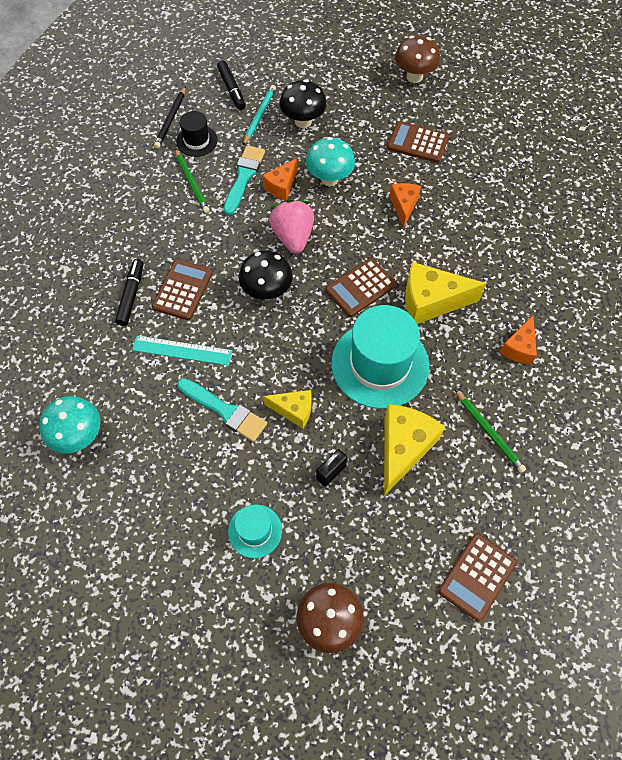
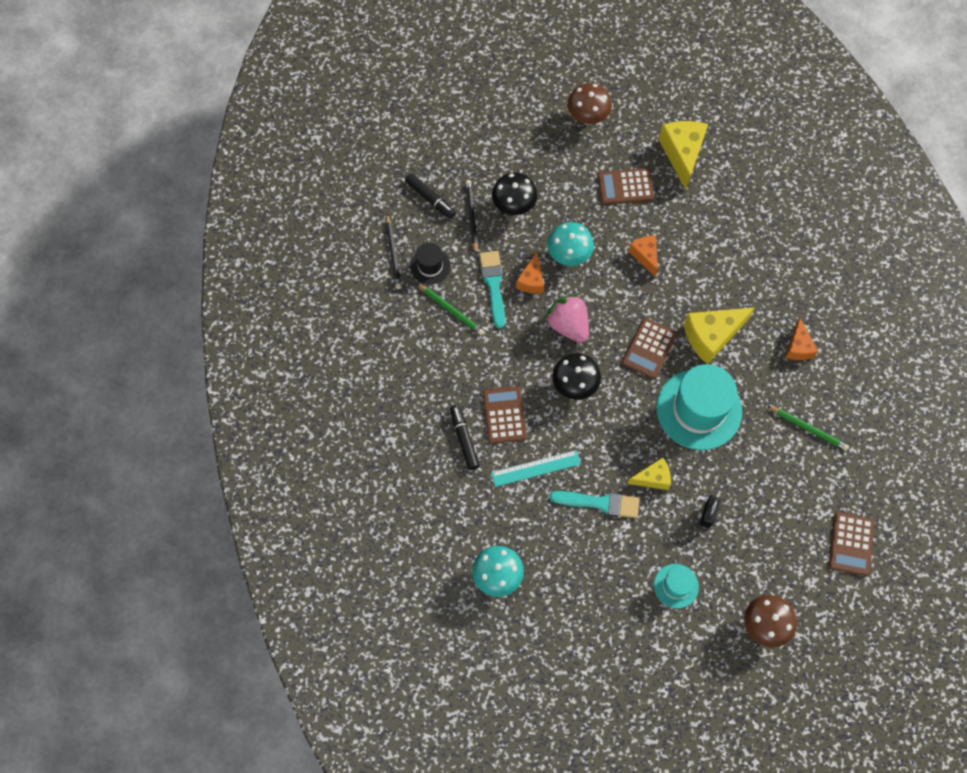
camera: 25 degrees left, 5 degrees up
turquoise pencil [243,85,276,146] -> black pencil [465,180,478,254]
yellow cheese [384,404,445,496] -> yellow cheese moved to [659,121,708,190]

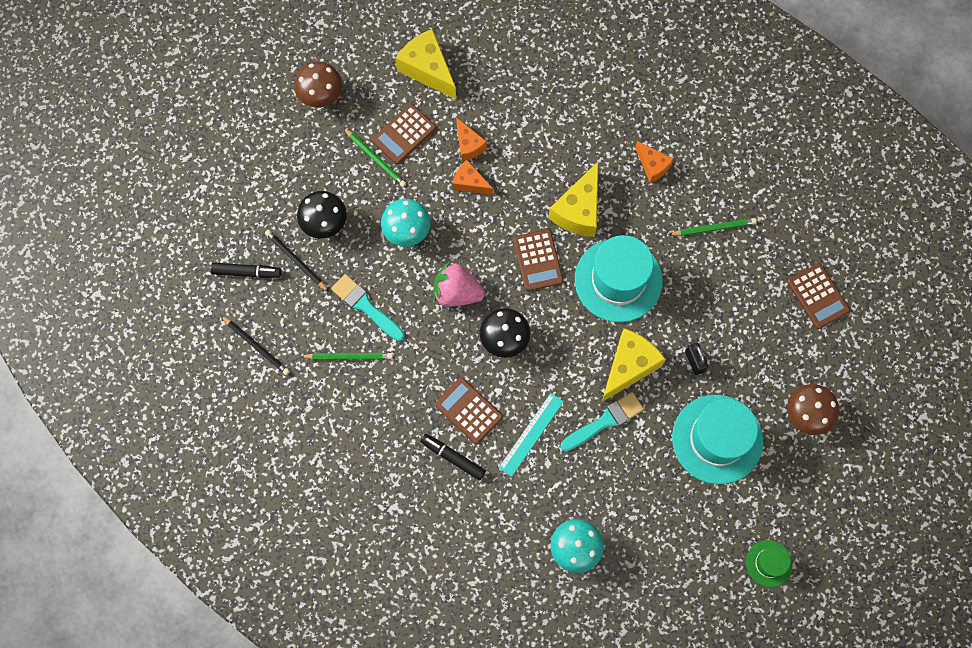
camera: 40 degrees left, 5 degrees up
black hat [410,243,451,285] -> none
orange cheese [516,252,544,294] -> orange cheese moved to [456,117,487,161]
yellow cheese [627,458,671,490] -> yellow cheese [602,328,666,402], size x1.69
turquoise hat [654,564,699,608] -> turquoise hat [672,395,763,484], size x2.01
none -> green pencil [343,127,406,187]
none -> green hat [746,540,793,587]

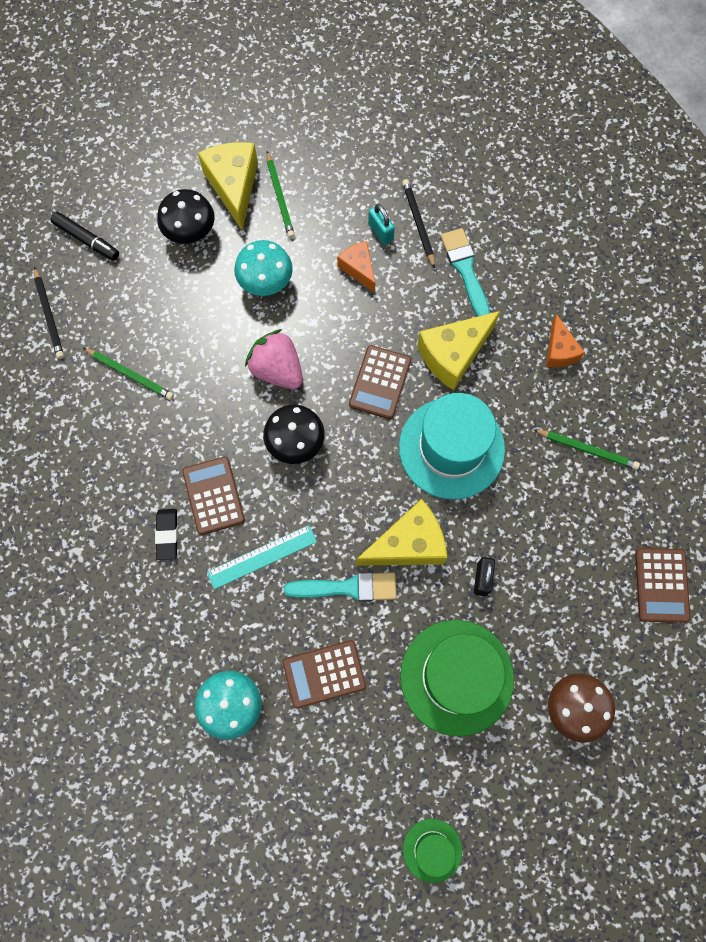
camera: 30 degrees right, 0 degrees up
black pencil [265,230,329,292] -> black pencil moved to [402,179,435,269]
brown mushroom [294,61,342,108] -> none
turquoise brush [331,274,405,341] -> turquoise brush moved to [441,228,490,317]
brown calculator [372,104,436,165] -> brown calculator moved to [282,640,366,709]
yellow cheese [395,29,456,99] -> yellow cheese moved to [198,142,258,230]
black marker [420,434,486,480] -> black eraser [155,509,178,560]
orange cheese [456,117,487,161] -> turquoise padlock [368,204,395,245]
turquoise hat [672,395,763,484] -> green hat [400,620,514,737]

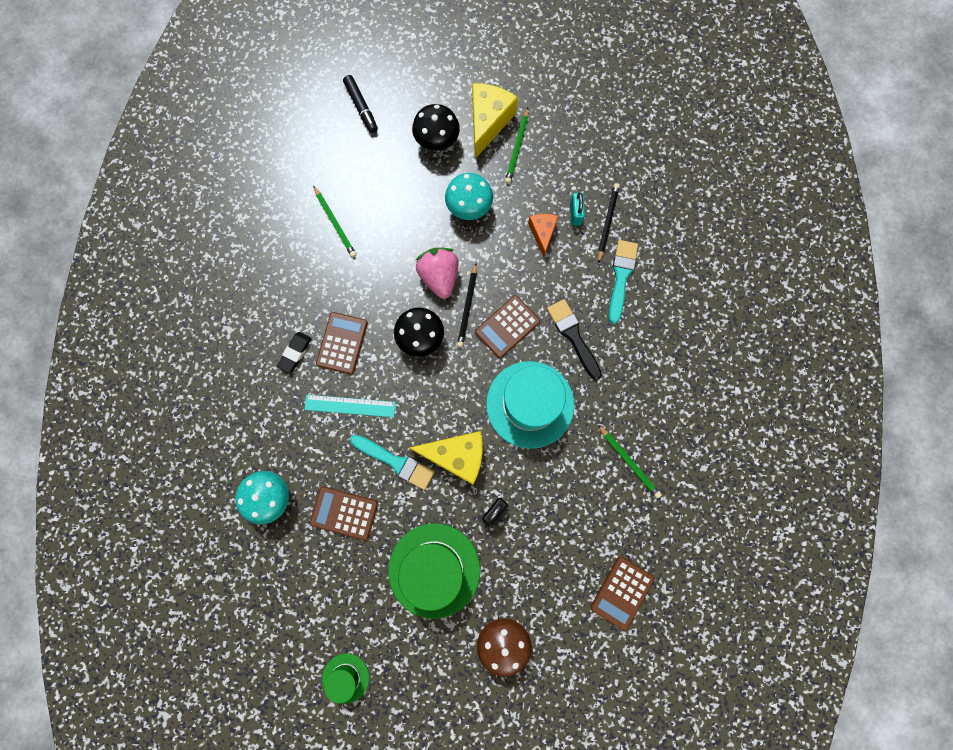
camera: 30 degrees right, 5 degrees up
black pencil [34,267,64,359] -> black pencil moved to [457,263,477,347]
yellow cheese [417,311,500,390] -> black brush [547,299,602,380]
orange cheese [546,314,585,367] -> none

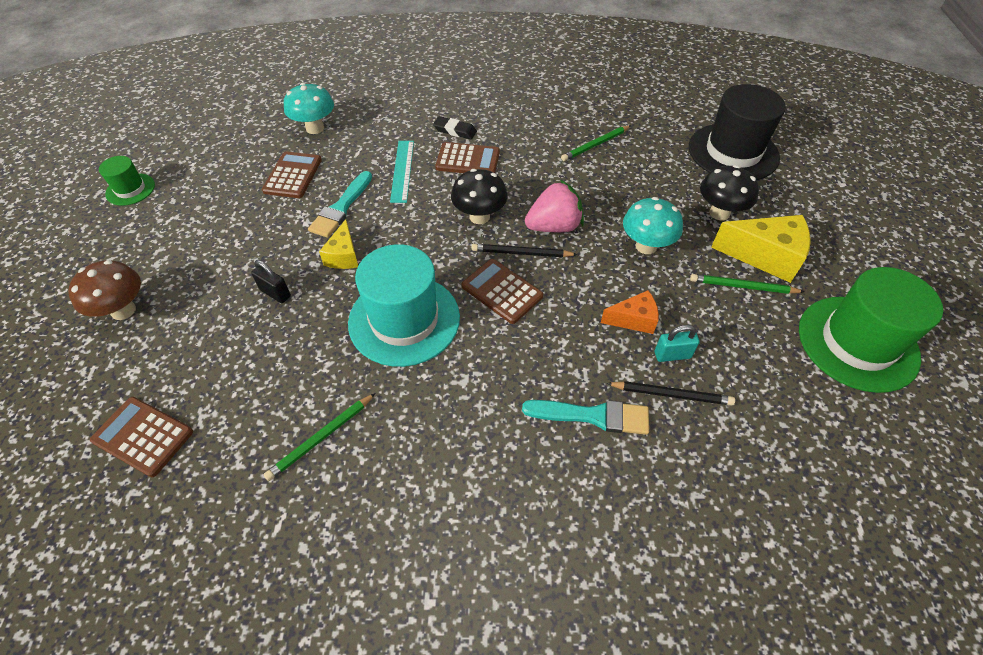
camera: 85 degrees right, 25 degrees down
black marker [343,75,378,133] -> black hat [689,84,786,180]
green hat [388,523,480,619] -> green hat moved to [799,267,943,393]
yellow cheese [409,431,483,485] -> yellow cheese [319,219,358,269], size x0.59
black brush [547,299,602,380] -> none

